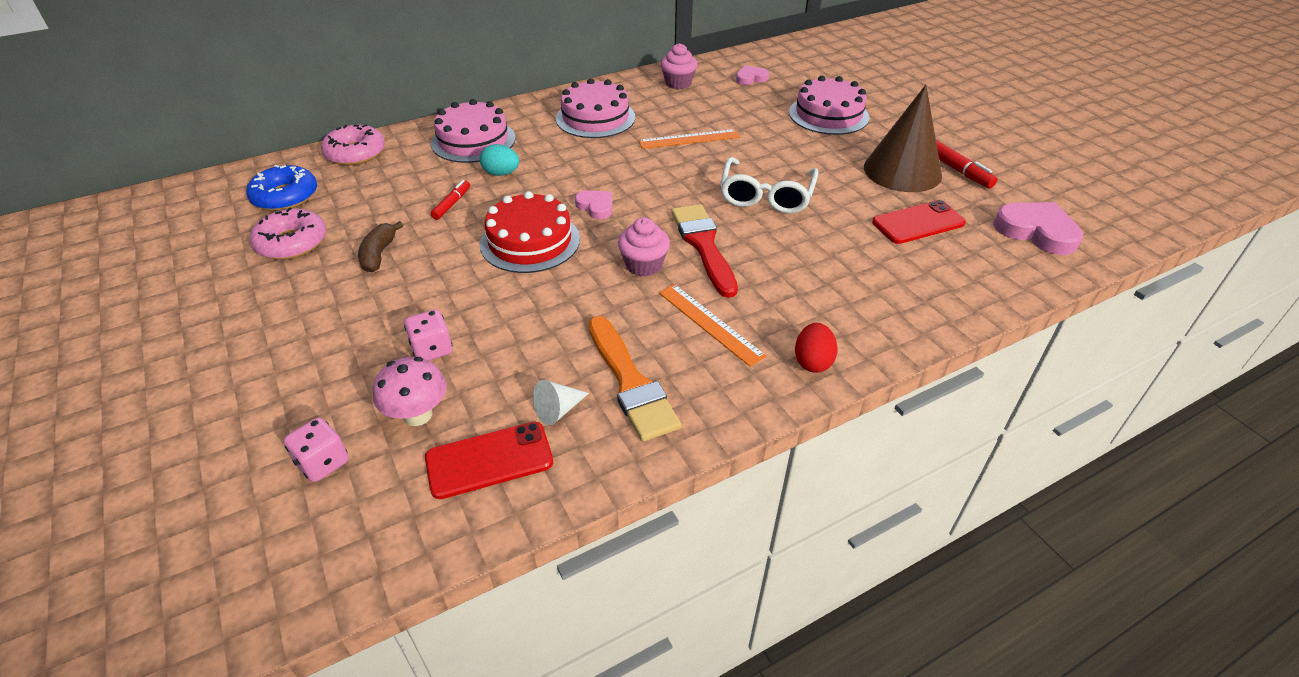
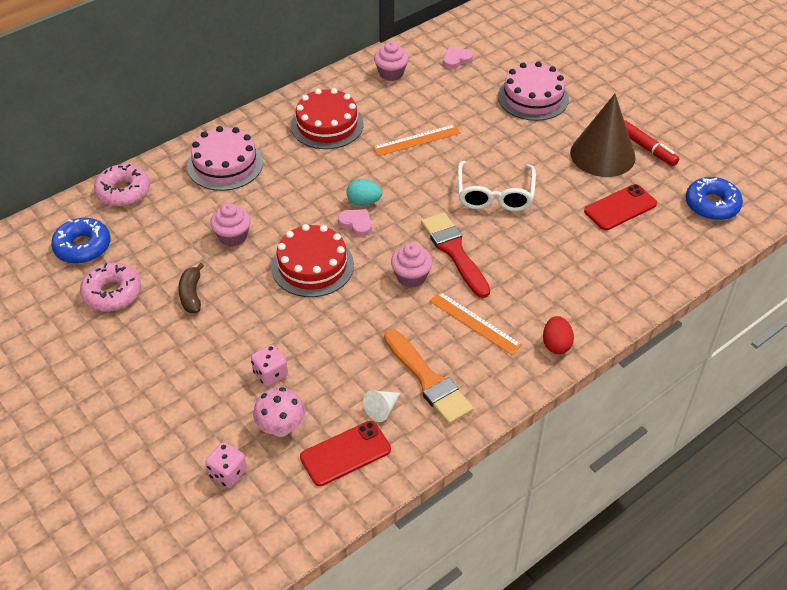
camera: 10 degrees left, 5 degrees up
red marker [431,180,470,220] -> pink cupcake [210,203,251,247]
turquoise egg [480,144,519,176] -> turquoise egg moved to [346,179,382,206]
pink cake [556,78,635,138] -> red cake [291,88,363,149]
pink heart [993,202,1083,255] -> blue donut [686,177,743,220]

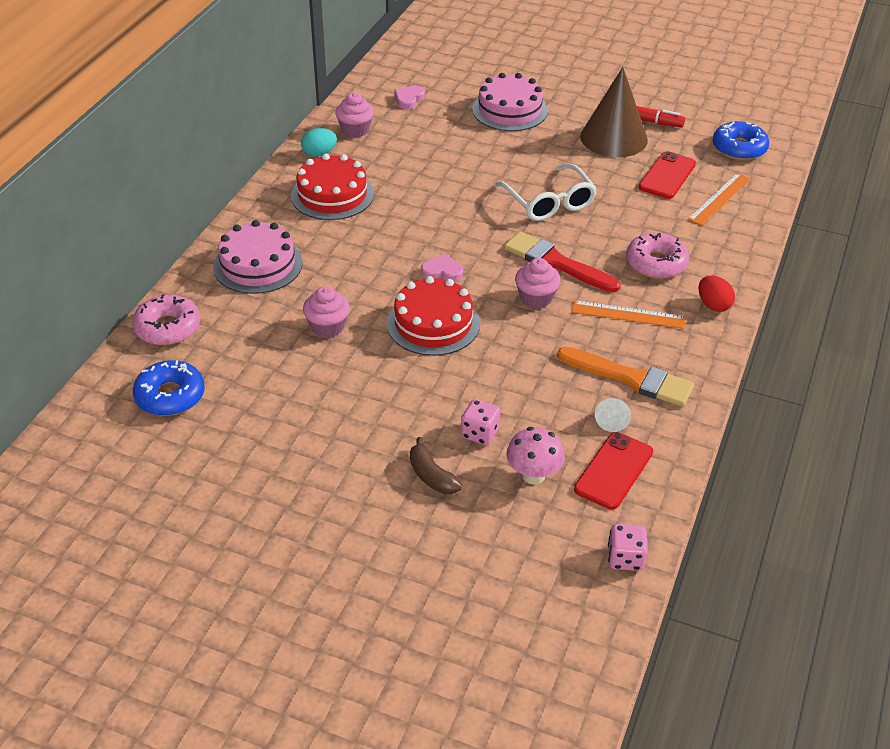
camera: 30 degrees left, 5 degrees down
pink donut [80,263,141,312] -> pink donut moved to [626,233,689,279]
brown banana [178,263,204,313] -> brown banana moved to [410,437,462,494]
pink dice [205,442,247,488] -> pink dice moved to [608,524,648,571]
turquoise egg [346,179,382,206] -> turquoise egg moved to [301,128,337,157]
orange ruler [373,124,461,156] -> orange ruler moved to [688,173,751,226]

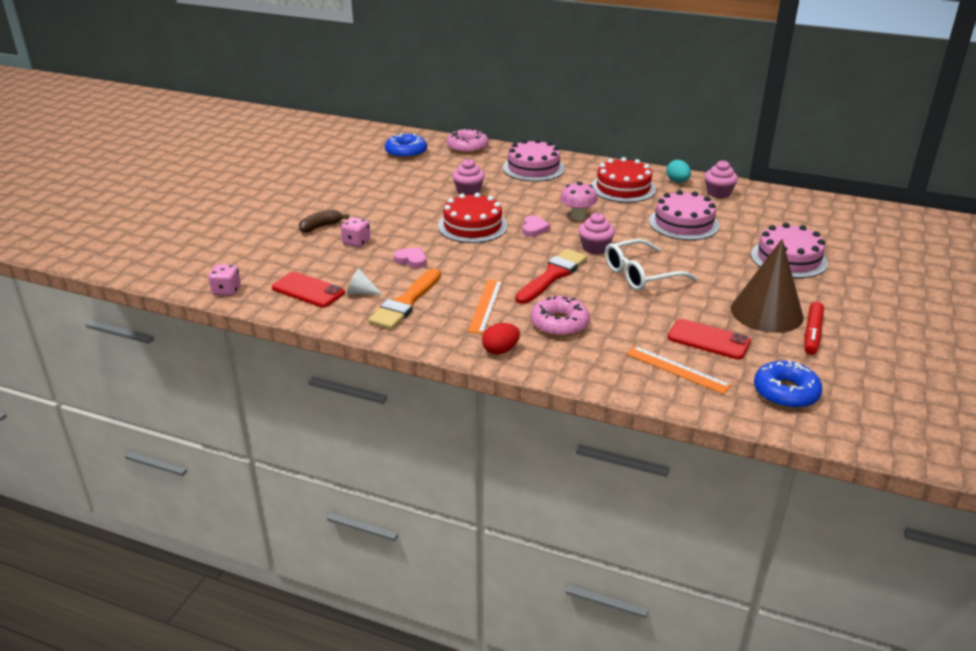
camera: 90 degrees right, 10 degrees down
pink heart [394,86,425,109] -> pink heart moved to [394,247,427,268]
pink mushroom [506,427,565,484] -> pink mushroom moved to [560,181,598,220]
pink cupcake [515,258,561,308] -> pink cupcake moved to [578,213,615,255]
none -> pink cake [649,190,720,240]

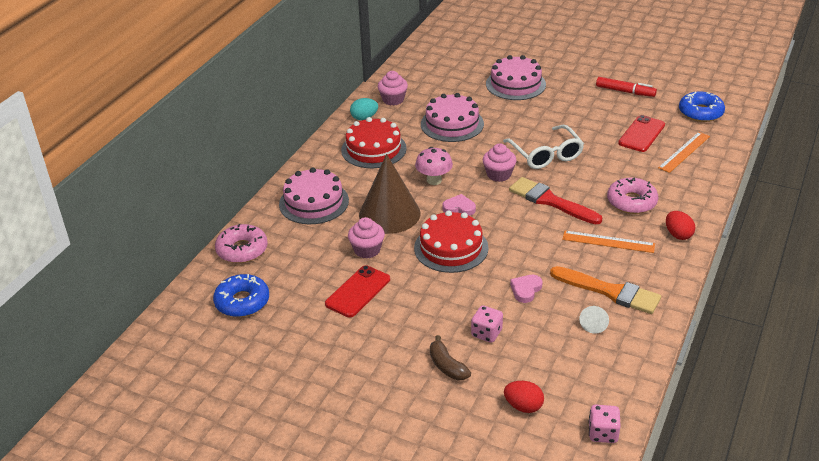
camera: 85 degrees left, 5 degrees up
red phone [272,272,345,307] -> red phone moved to [325,265,390,318]
brown cone [731,239,804,333] -> brown cone moved to [359,154,420,234]
none -> red egg [504,381,544,413]

